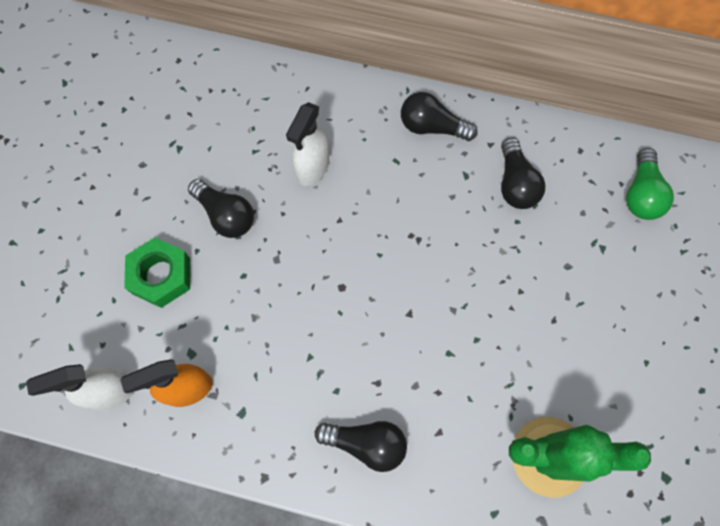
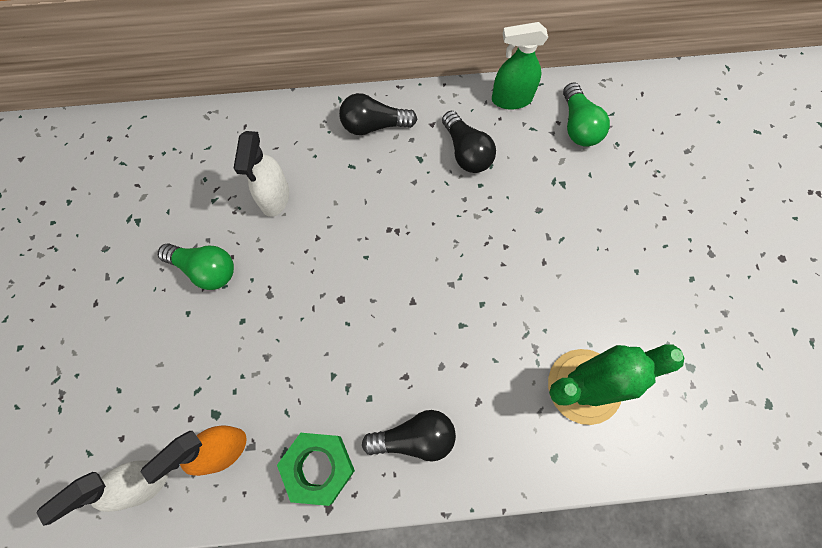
camera: 20 degrees left, 0 degrees up
green nut [124,238,190,308] -> green nut moved to [277,433,355,506]
black light bulb [188,179,254,238] -> green light bulb [158,243,234,290]
none -> green spray bottle [492,22,548,109]

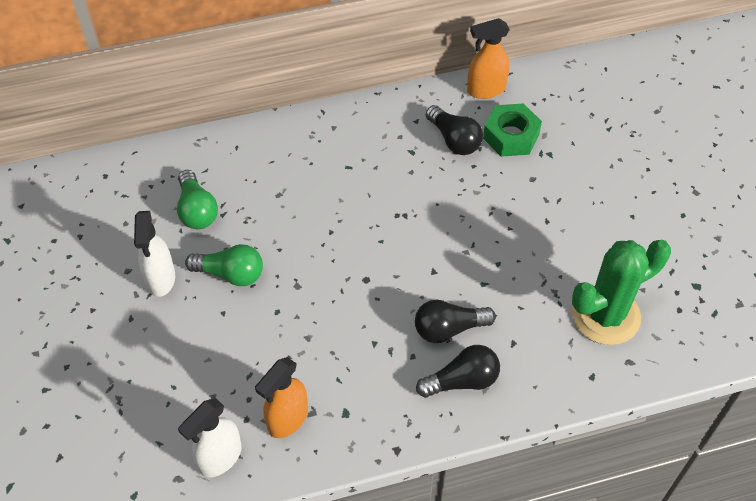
camera: 10 degrees left, 15 degrees down
white spray bottle [233,131,289,217] -> white spray bottle moved to [134,211,175,297]
green nut [277,433,355,506] -> green nut moved to [483,103,542,157]
black light bulb [339,93,417,135] -> black light bulb moved to [415,300,496,343]
green spray bottle [492,22,548,109] -> orange spray bottle [467,18,510,99]
green light bulb [563,83,610,147] -> green light bulb moved to [177,170,218,229]

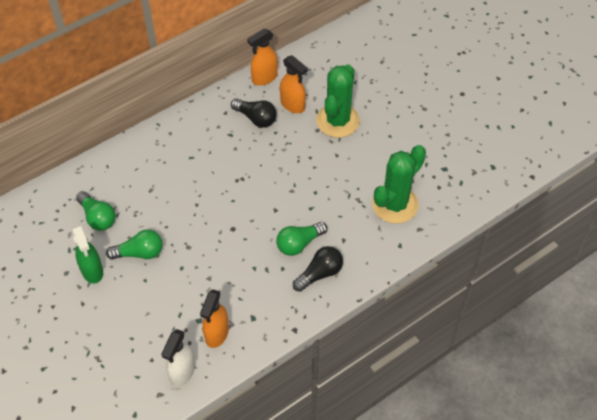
camera: 20 degrees left, 0 degrees up
white spray bottle [134,211,175,297] -> green spray bottle [72,225,103,284]
black light bulb [415,300,496,343] -> green light bulb [276,222,327,256]
green nut [483,103,542,157] -> orange spray bottle [280,55,308,113]
none -> green cactus [316,64,360,138]

